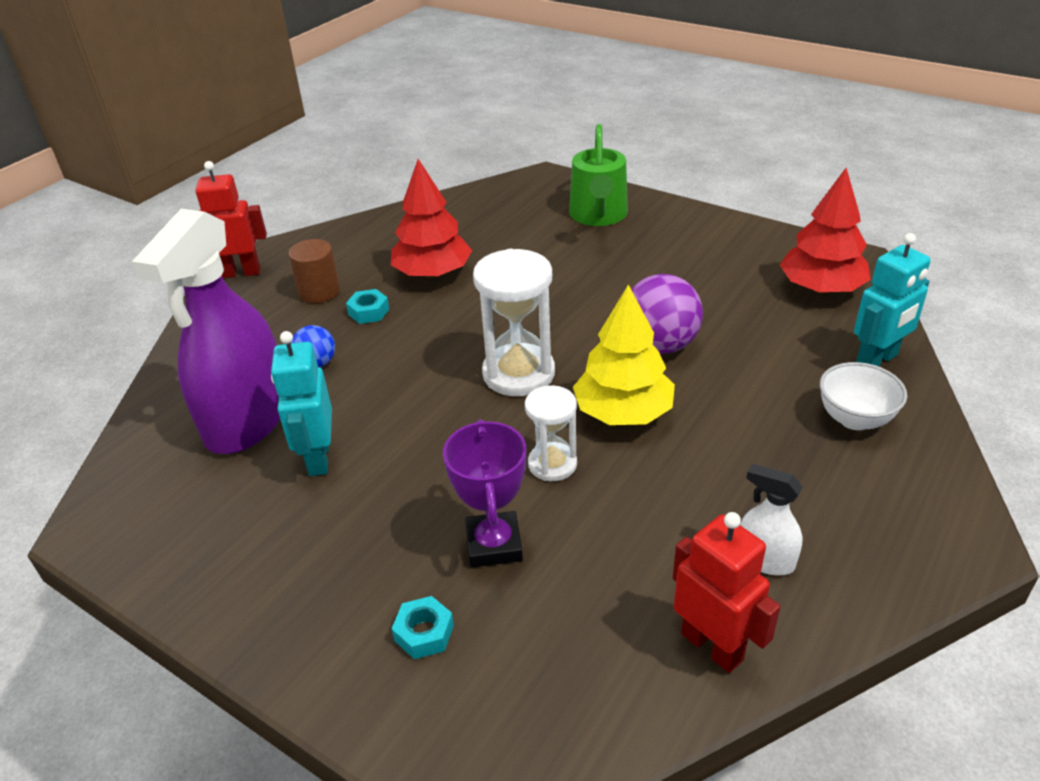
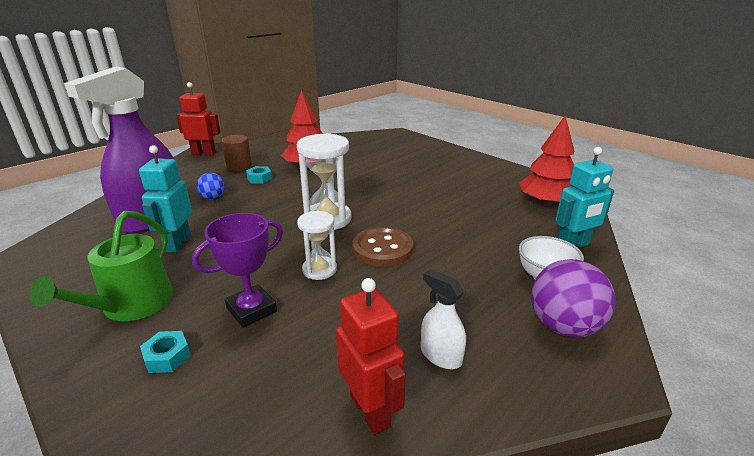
camera: 10 degrees right, 10 degrees down
purple trophy [443,419,526,568] -> purple trophy turned 45 degrees clockwise [192,213,283,328]
green watering can [569,124,628,226] -> green watering can moved to [29,211,173,321]
yellow tree [573,285,675,425] -> brown button [352,227,413,266]
purple ball [631,274,703,354] -> purple ball moved to [531,259,615,337]

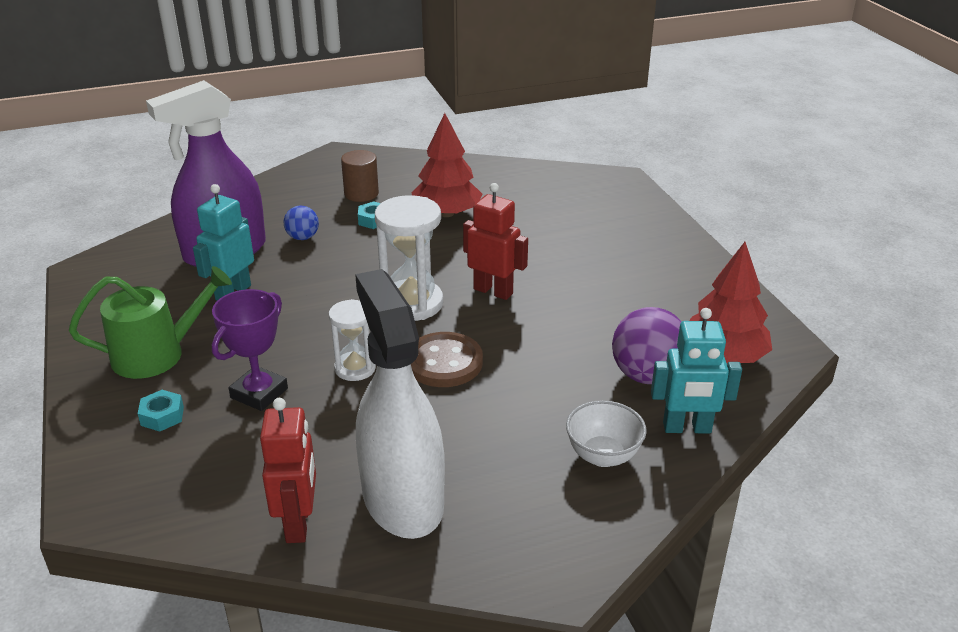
camera: 25 degrees right, 5 degrees up
green watering can [29,211,173,321] -> green watering can turned 150 degrees counterclockwise [69,266,232,379]
red robot [176,82,221,156] -> red robot moved to [463,183,528,300]
purple trophy [192,213,283,328] -> purple trophy turned 45 degrees counterclockwise [212,289,288,411]
white spray bottle [421,269,466,369] -> white spray bottle [355,269,445,539], size x2.30
purple ball [531,259,615,337] -> purple ball moved to [612,307,682,384]

